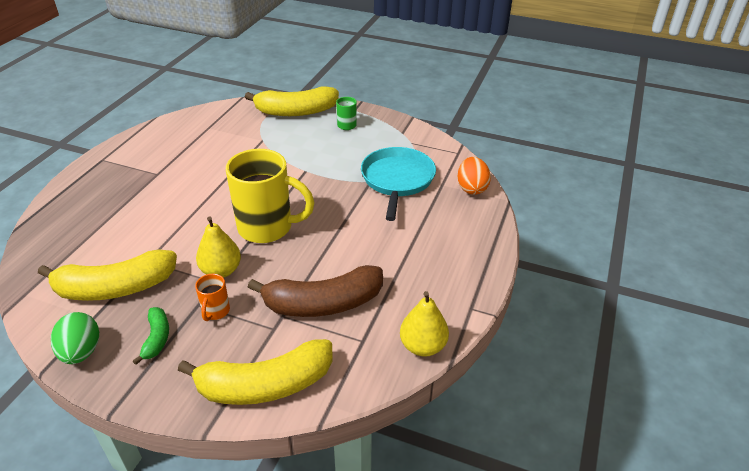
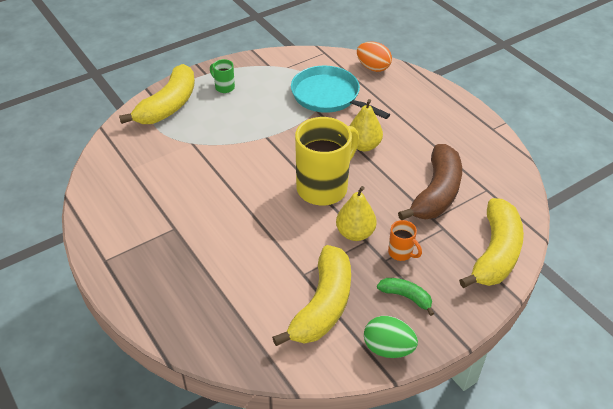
camera: 55 degrees left, 5 degrees up
yellow pear [400,291,449,357] -> yellow pear moved to [350,99,383,151]

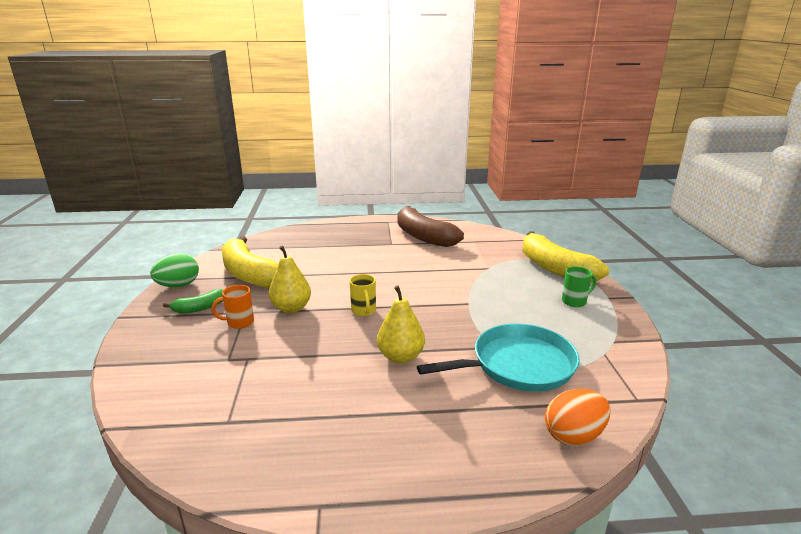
camera: 120 degrees right, 20 degrees down
yellow mug [295,117,359,205] -> yellow mug [349,274,376,316], size x0.44
brown banana [398,144,462,220] -> brown banana moved to [397,206,464,247]
yellow banana [459,198,524,288] -> none

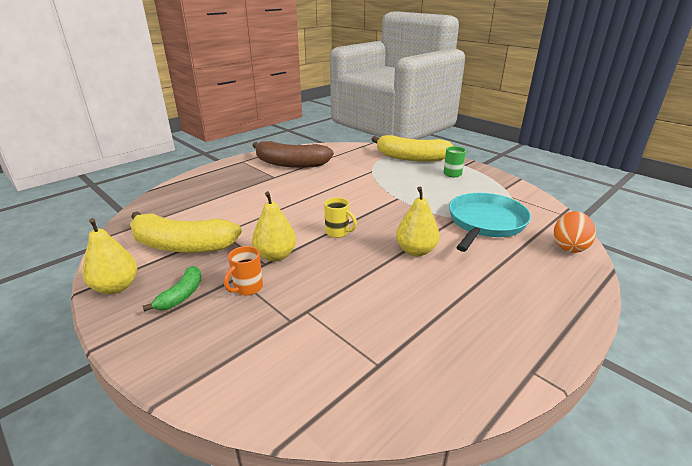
camera: 40 degrees left, 5 degrees up
green egg [150,253,199,287] -> yellow pear [83,218,137,294]

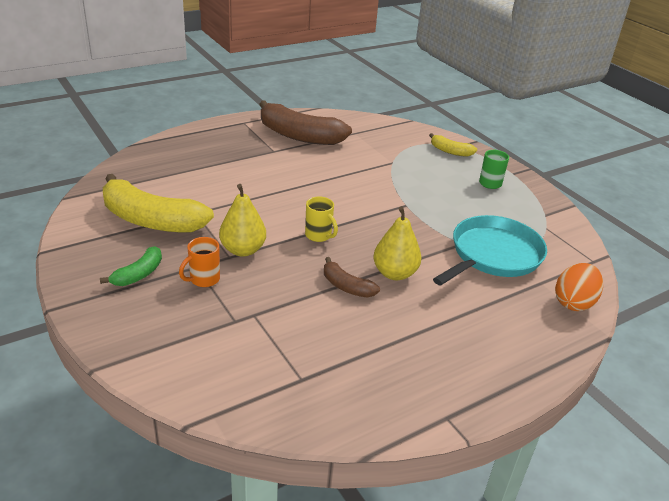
camera: 10 degrees right, 5 degrees up
yellow pear [83,218,137,294] -> none
yellow banana [371,135,453,162] -> yellow banana [429,133,477,157], size x0.49
none -> brown banana [324,257,380,297]

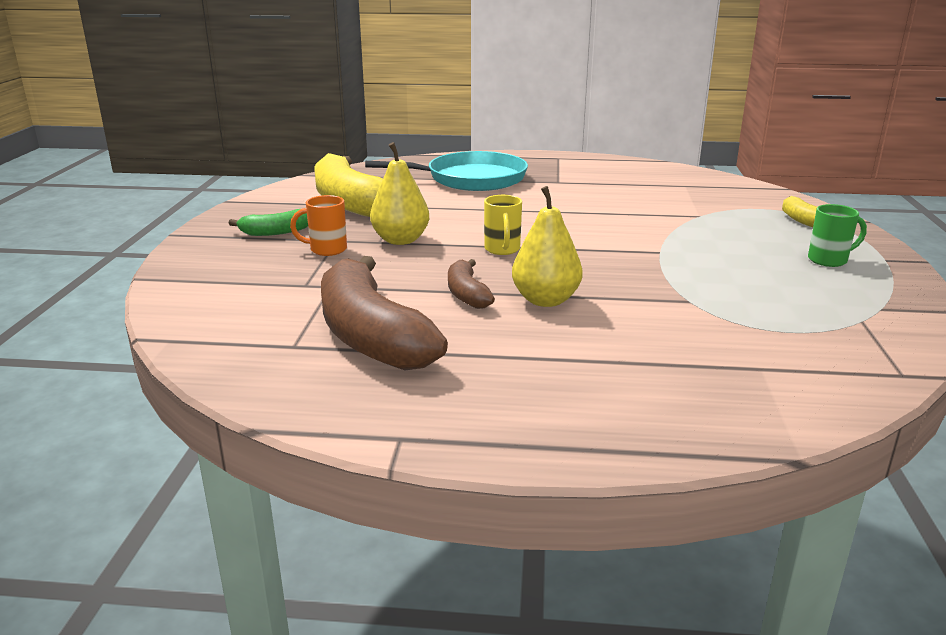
camera: 40 degrees right, 10 degrees down
brown banana [259,100,352,145] -> brown banana moved to [321,256,448,370]
turquoise pan [433,215,547,286] -> turquoise pan moved to [365,151,528,191]
orange egg [555,263,603,311] -> none

